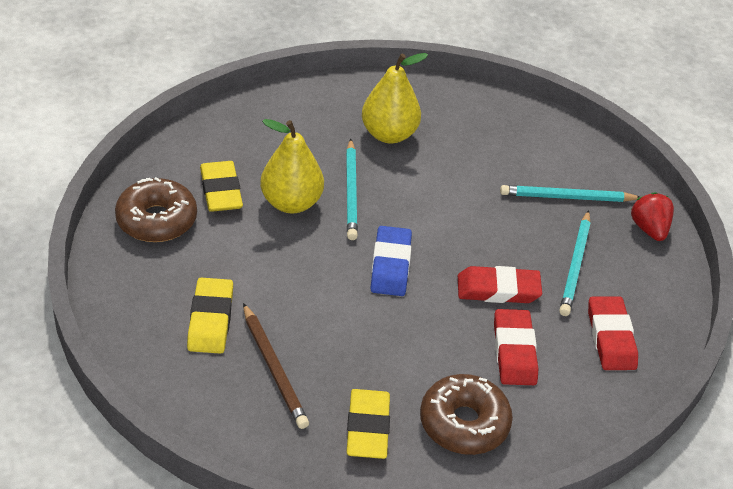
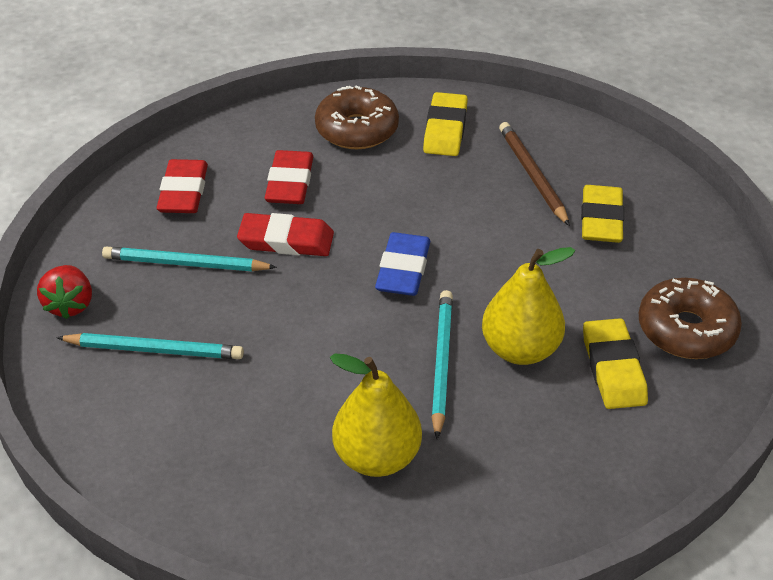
camera: 170 degrees left, 0 degrees up
turquoise pencil [559,210,591,316] -> turquoise pencil turned 105 degrees counterclockwise [102,246,277,271]

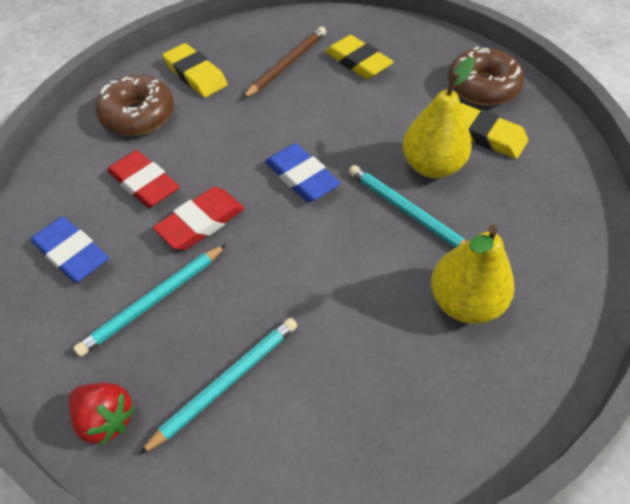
camera: 50 degrees left, 10 degrees up
red eraser [156,159,208,213] -> blue eraser [31,217,109,283]
brown pencil [499,122,570,226] -> brown pencil turned 105 degrees clockwise [242,27,326,99]

